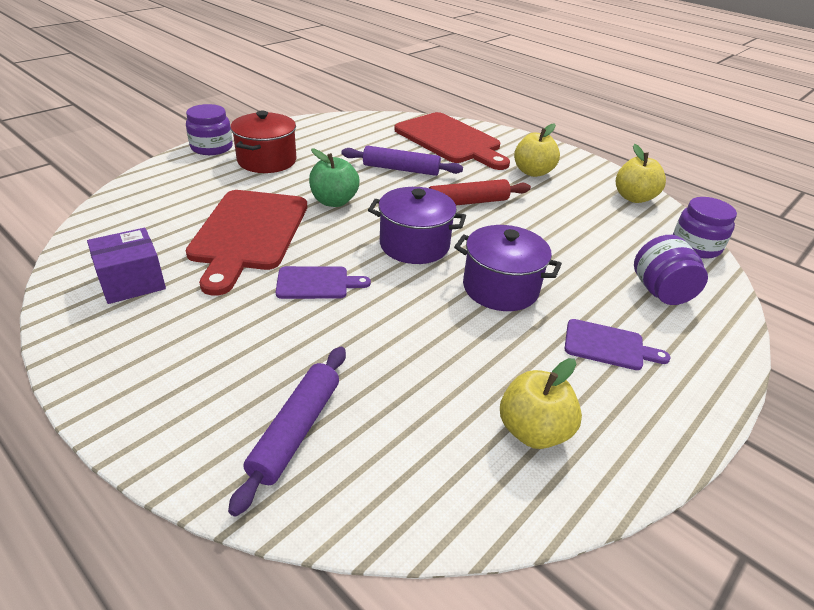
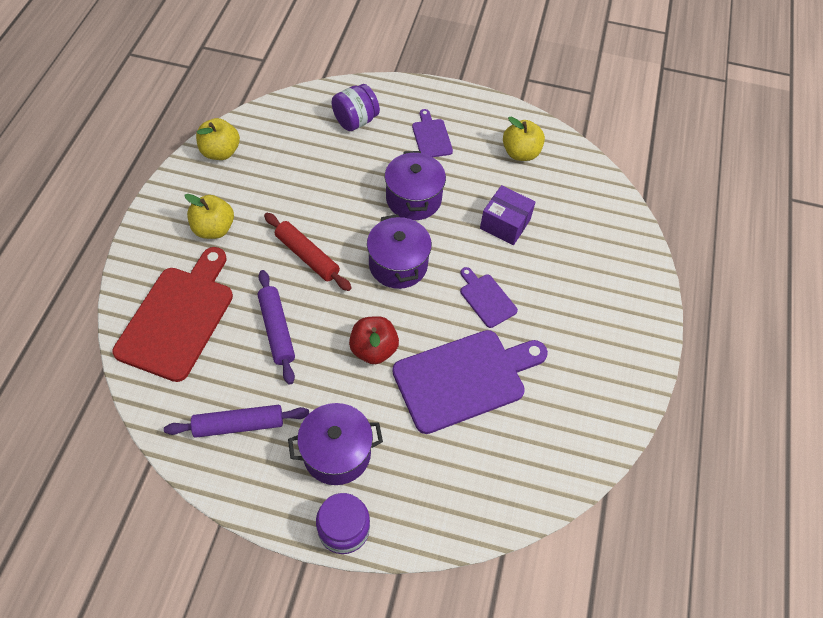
camera: 120 degrees left, 20 degrees up
purple box [87,228,166,304] -> purple box moved to [480,185,535,245]
red cutting board [185,190,307,296] -> purple cutting board [392,330,548,434]
purple rolling pin [228,347,346,517] -> purple rolling pin moved to [164,405,309,438]
red pot [230,111,296,173] -> purple pot [288,403,383,485]
green apple [309,148,360,207] -> red apple [349,316,399,364]
purple jar [673,197,737,259] -> none

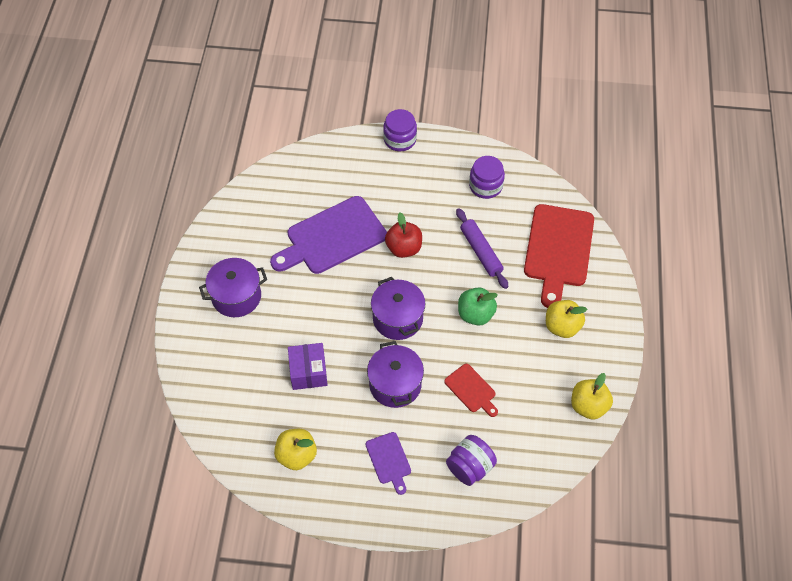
camera: 175 degrees right, 0 degrees up
purple rolling pin [164,405,309,438] -> purple jar [469,156,505,199]
red rolling pin [264,213,352,291] -> green apple [458,287,497,326]
purple pot [288,403,383,485] -> purple pot moved to [199,258,267,317]
purple cutting board [460,267,518,328] -> none
purple box [480,185,535,245] -> purple box turned 60 degrees clockwise [288,343,328,390]
none -> red cutting board [444,364,498,417]

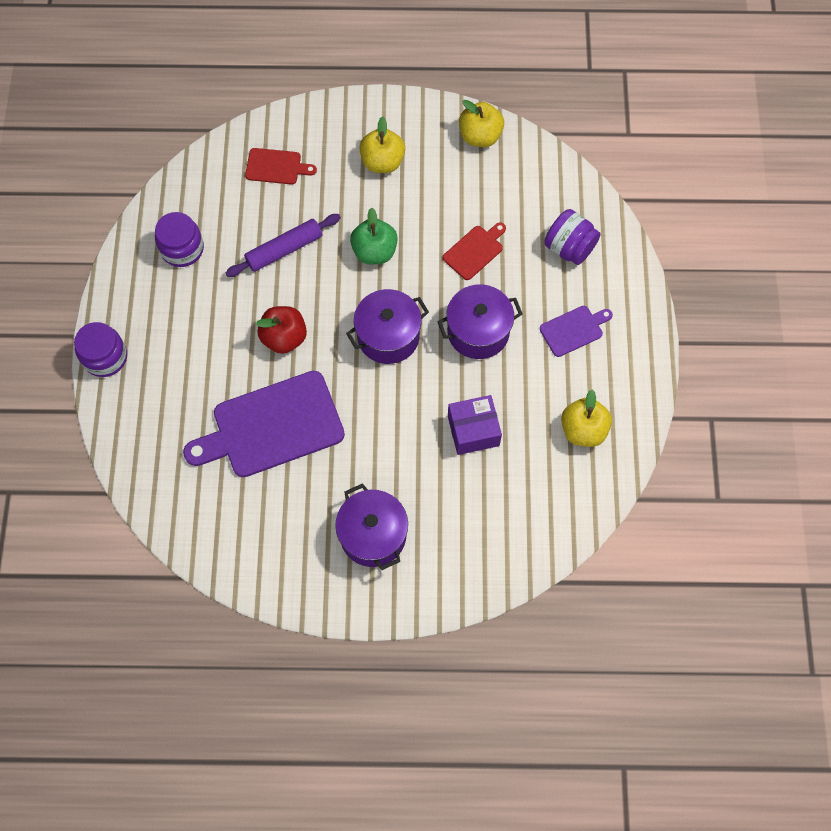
camera: 95 degrees left, 10 degrees up
purple cutting board [270,196,387,274] -> purple cutting board turned 105 degrees clockwise [183,371,345,477]
red cutting board [524,204,594,308] -> red cutting board [245,148,317,185], size x0.49

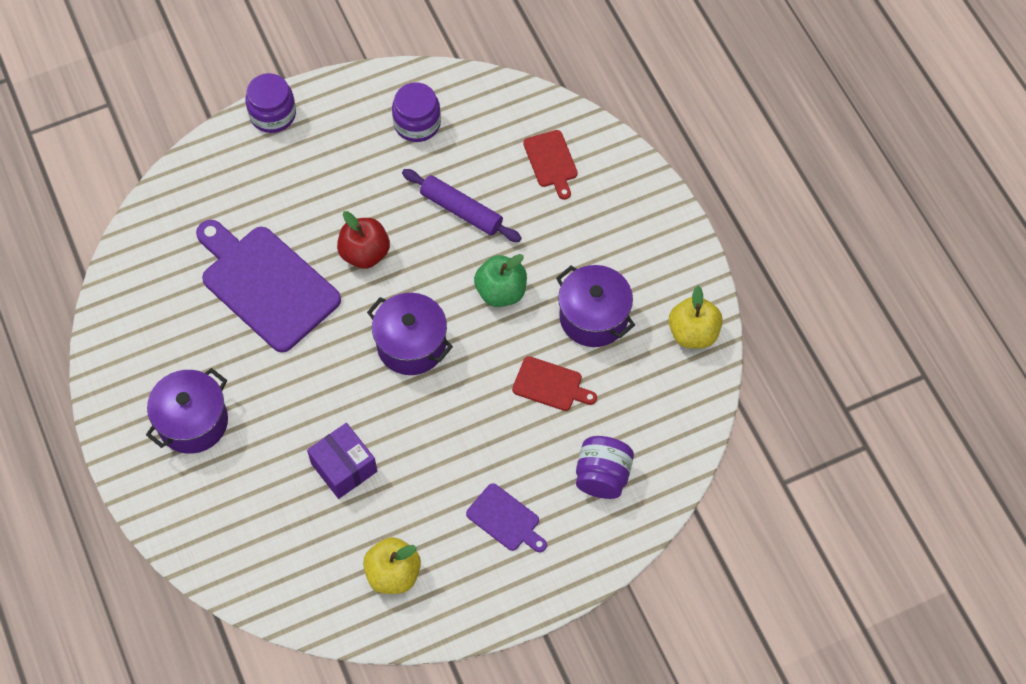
camera: 65 degrees right, 5 degrees down
yellow apple [359,116,405,173] -> none
purple pot [437,284,523,359] -> purple pot moved to [556,265,635,347]

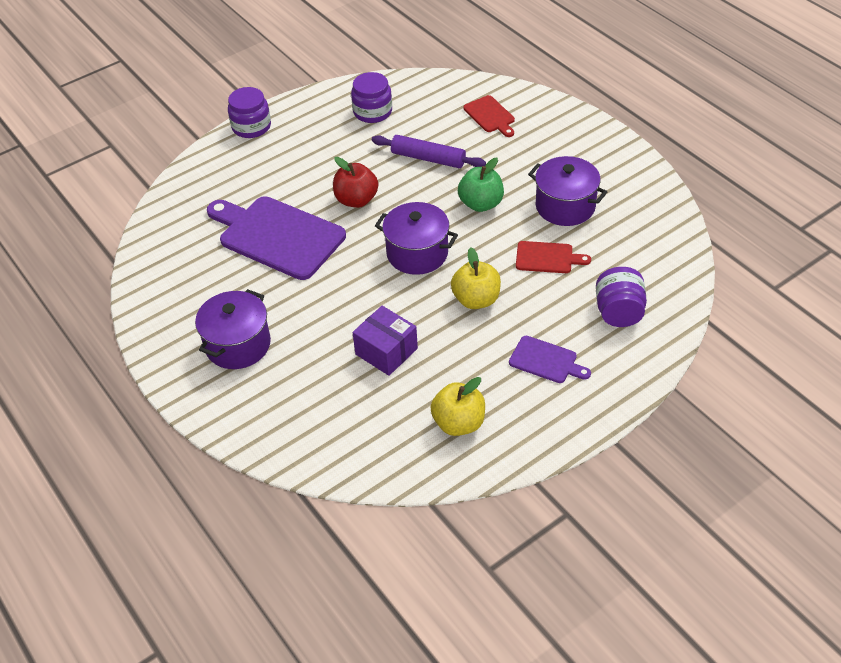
camera: 10 degrees left, 15 degrees down
yellow apple [669,286,723,348] -> yellow apple moved to [451,248,501,309]

